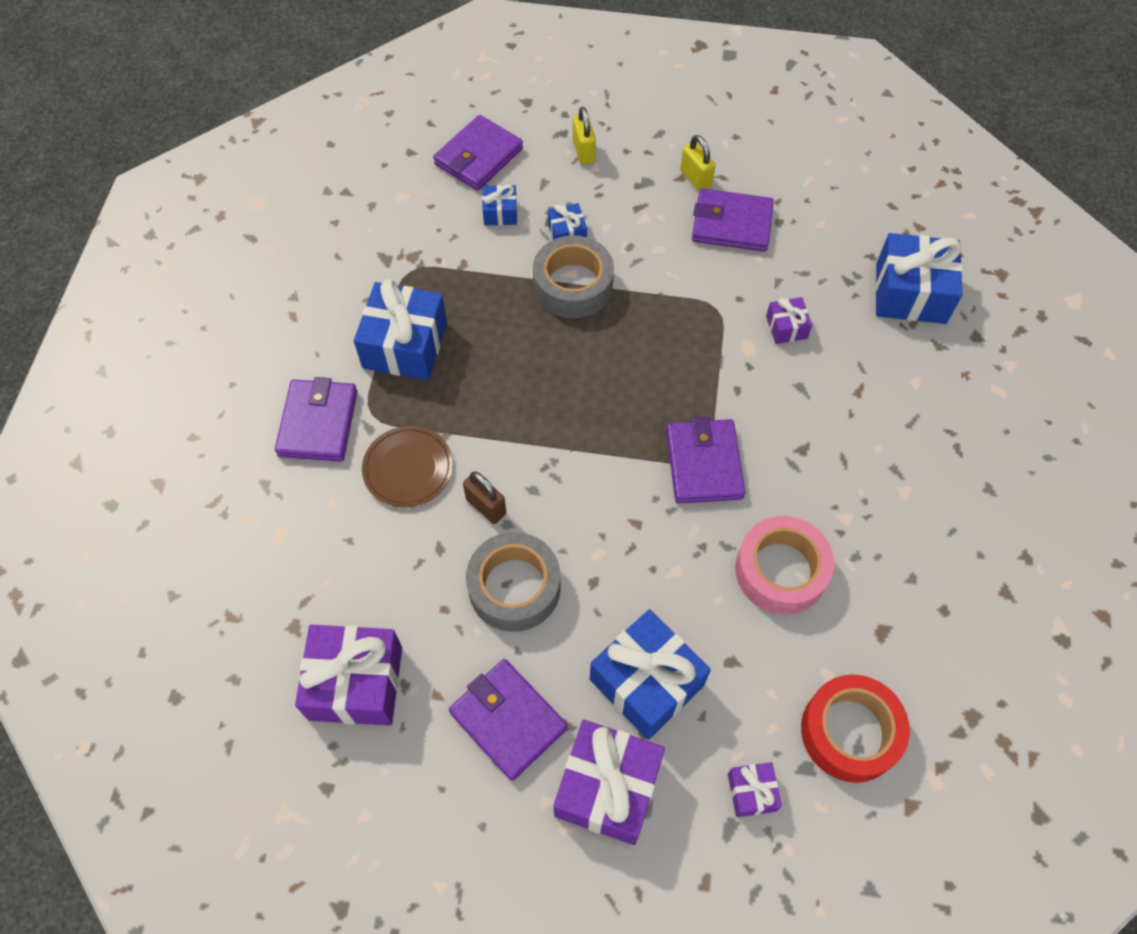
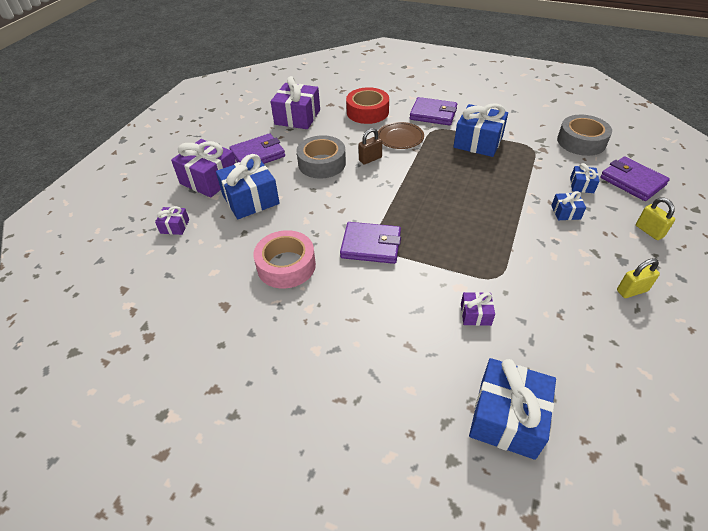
camera: 105 degrees right, 15 degrees down
grey tape [533,235,614,318] -> grey tape moved to [557,115,612,156]
yellow padlock [573,107,596,164] -> yellow padlock turned 60 degrees clockwise [636,197,675,240]
purple wallet [692,188,774,252] -> none
red tape [801,674,910,783] -> red tape moved to [346,87,389,124]

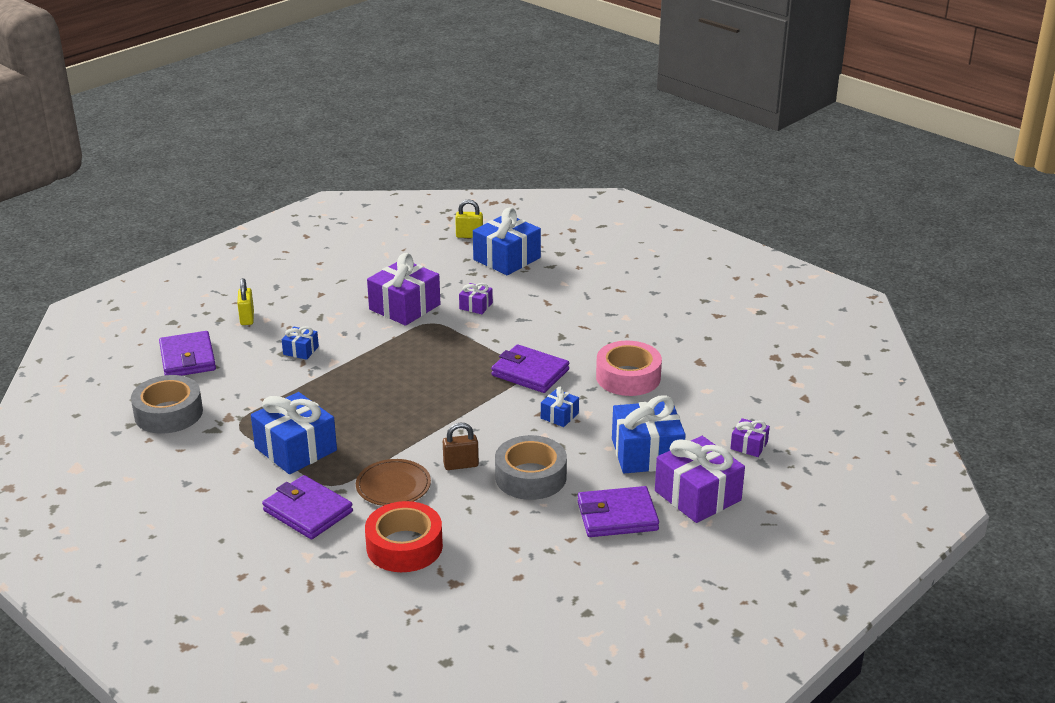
camera: 160 degrees left, 15 degrees down
purple gift [271,76,320,129] -> purple gift moved to [367,253,440,326]
blue gift [570,163,599,193] -> blue gift moved to [541,387,579,427]
yellow padlock [617,258,660,298] -> yellow padlock moved to [455,199,483,238]

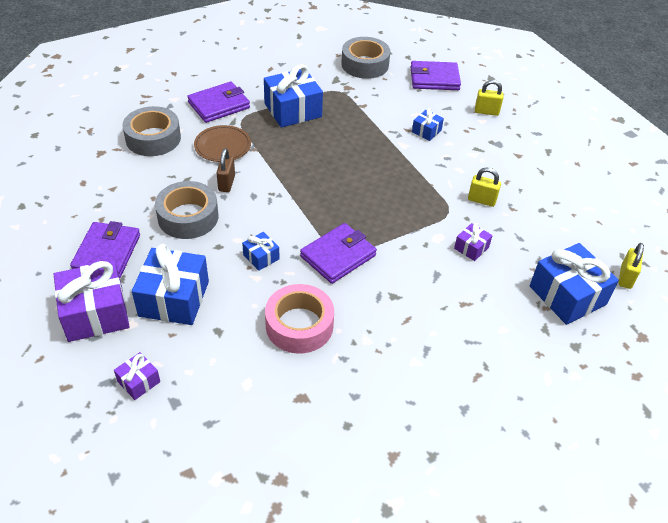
camera: 105 degrees right, 15 degrees up
red tape [365,501,443,572] -> grey tape [122,106,181,156]
purple gift [367,253,440,326] -> yellow padlock [468,167,501,207]

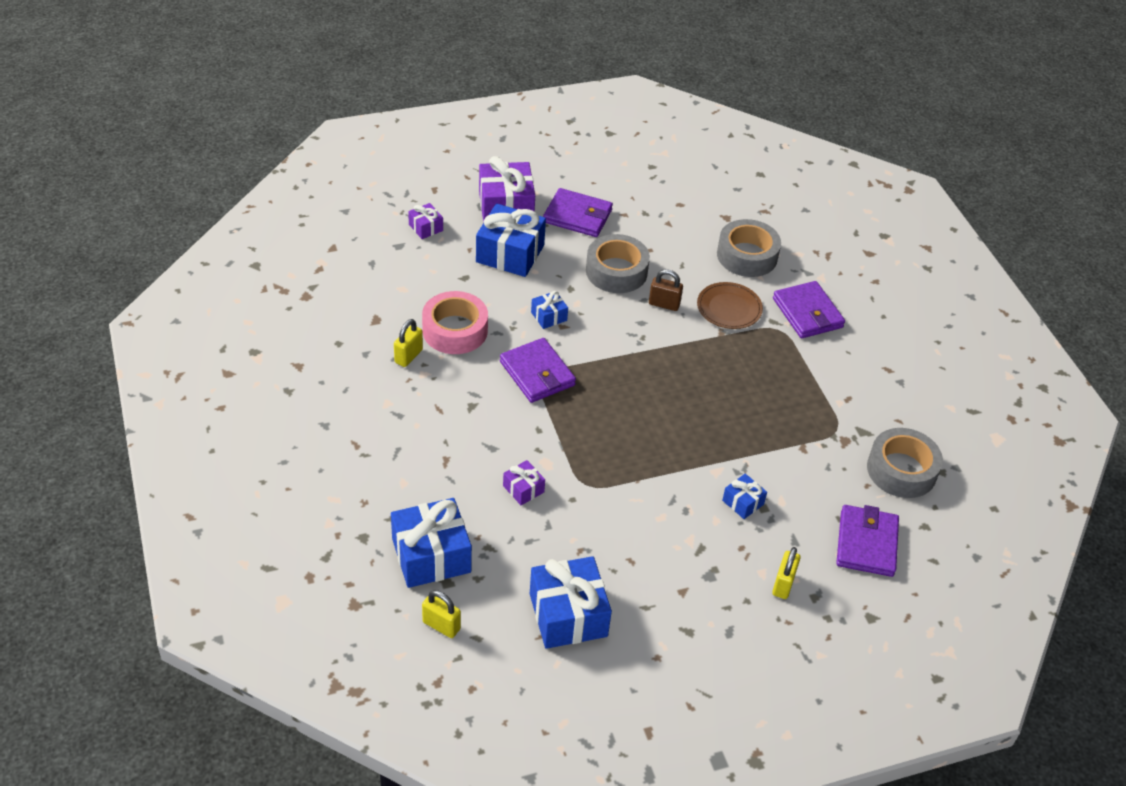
camera: 100 degrees right, 0 degrees up
blue gift [264,64,323,128] -> blue gift moved to [530,556,612,649]
yellow padlock [468,167,501,207] -> yellow padlock moved to [394,319,423,367]

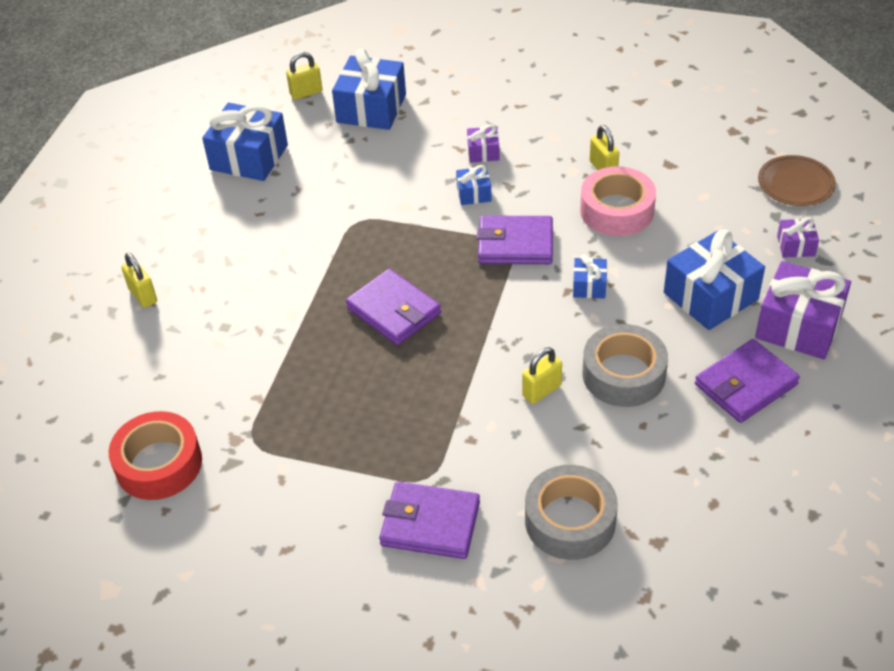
camera: 130 degrees right, 0 degrees up
purple gift [503,460,545,505] -> purple gift moved to [467,124,500,163]
brown padlock [649,269,683,311] -> yellow padlock [522,347,562,404]
brown plate [697,282,763,329] -> brown plate moved to [758,155,836,206]
blue gift [722,474,767,519] -> blue gift moved to [456,165,492,205]
purple wallet [836,505,899,577] -> purple wallet moved to [346,269,441,345]
grey tape [867,428,943,498] -> red tape [109,411,202,500]

